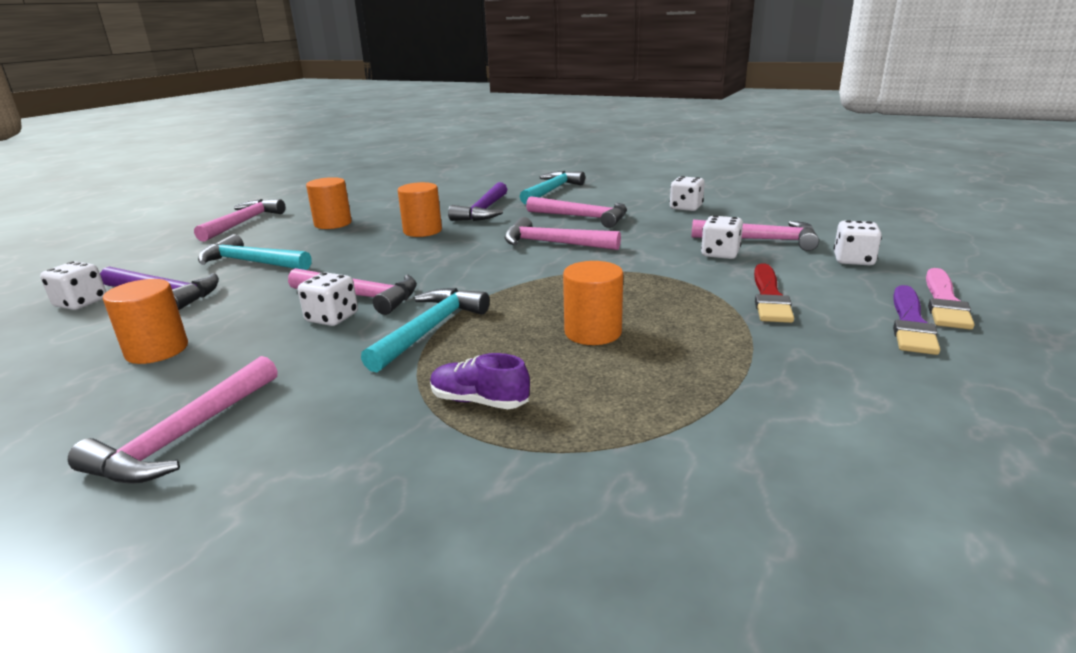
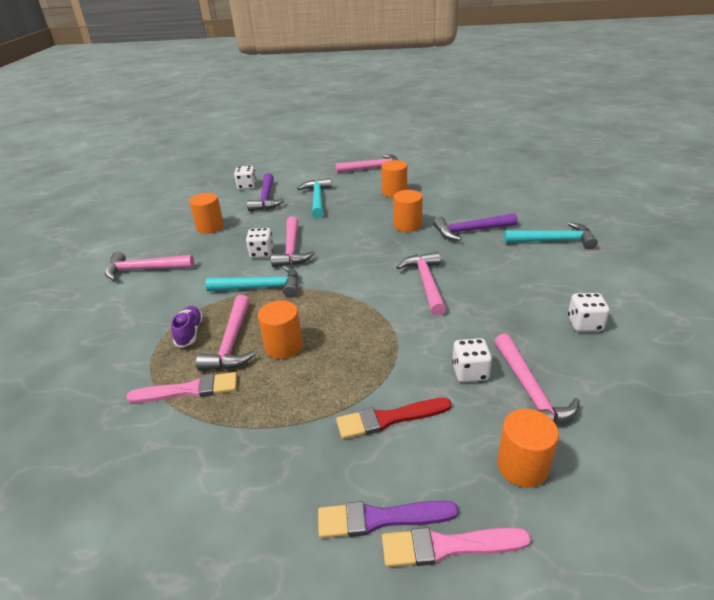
camera: 65 degrees right, 10 degrees up
pink hammer [526,196,627,228] -> pink hammer moved to [196,295,256,371]
white dice [834,220,882,265] -> orange cylinder [497,409,559,488]
none -> pink brush [126,372,237,403]

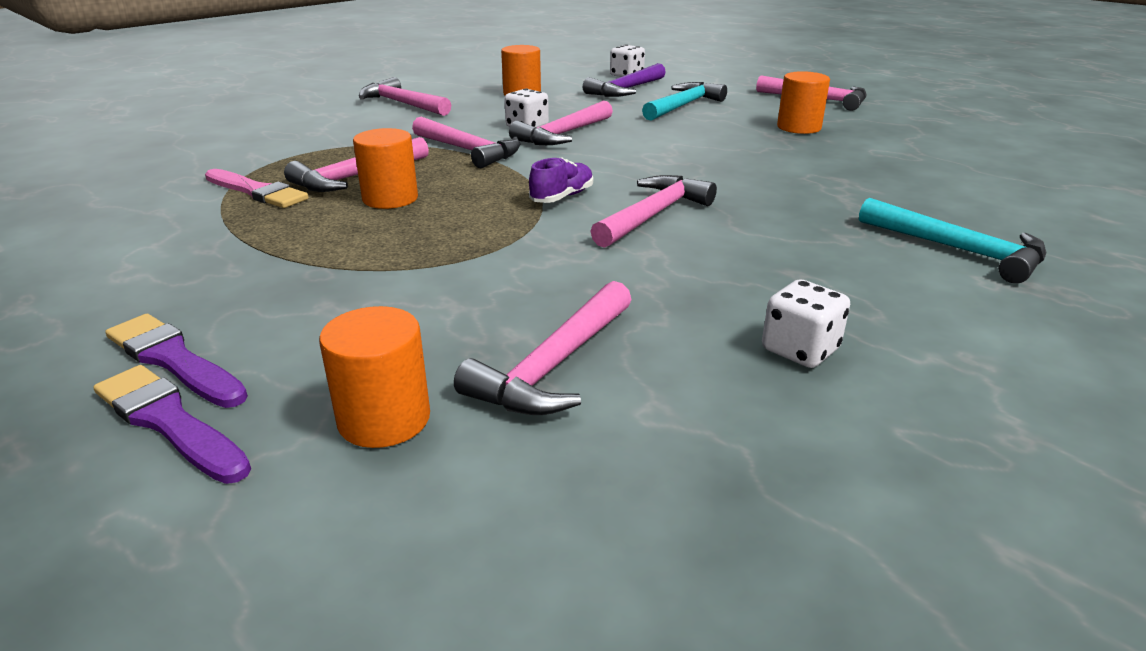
camera: 40 degrees right, 5 degrees down
purple shoe [171,306,203,347] -> purple shoe moved to [529,157,593,203]
turquoise hammer [205,266,299,298] -> pink hammer [412,117,520,168]
red brush [336,398,452,439] -> none
pink brush [382,527,531,567] -> purple brush [93,365,251,484]
orange cylinder [393,190,423,232] -> none
purple hammer [433,213,518,241] -> none
white dice [452,338,492,382] -> none

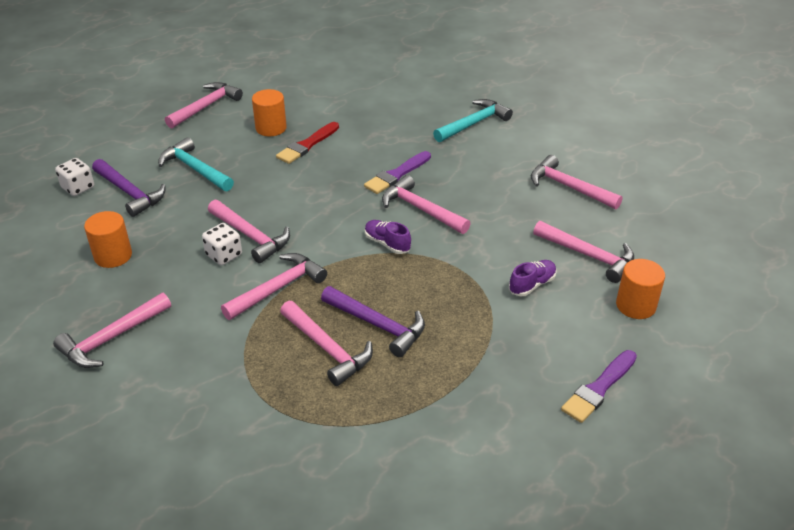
camera: 85 degrees left, 10 degrees up
purple brush [93,365,251,484] -> purple brush moved to [364,151,431,194]
pink brush [205,169,309,208] -> none
orange cylinder [353,128,418,209] -> purple hammer [321,286,425,357]
white dice [762,279,850,368] -> pink hammer [531,155,623,210]
none -> red brush [276,122,339,164]
none -> purple shoe [509,260,556,296]

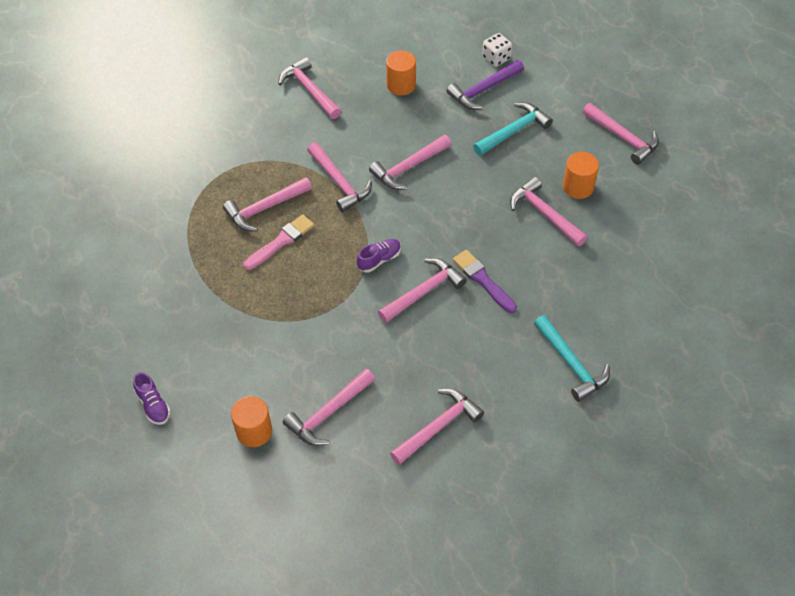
camera: 100 degrees right, 15 degrees up
white dice [202,223,242,265] -> none
red brush [276,122,339,164] -> pink hammer [510,177,587,246]
purple hammer [321,286,425,357] -> pink brush [243,214,314,270]
purple shoe [509,260,556,296] -> purple shoe moved to [133,372,170,425]
purple brush [561,350,637,423] -> none

